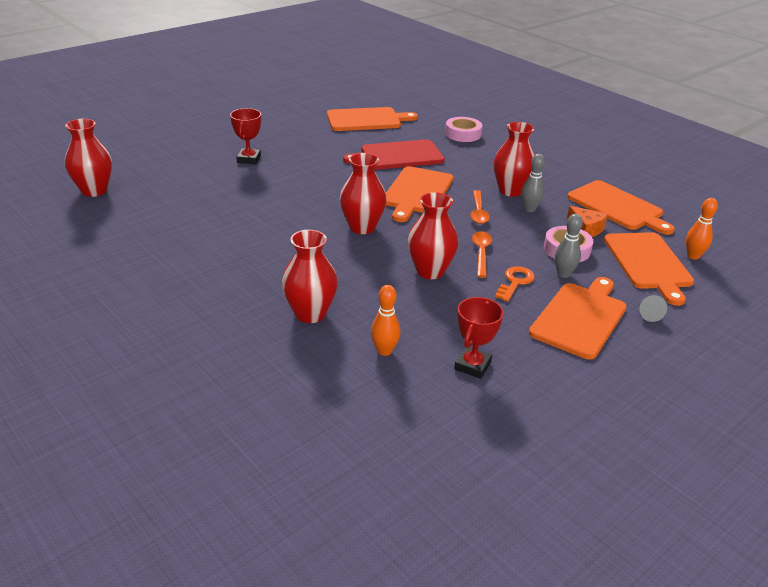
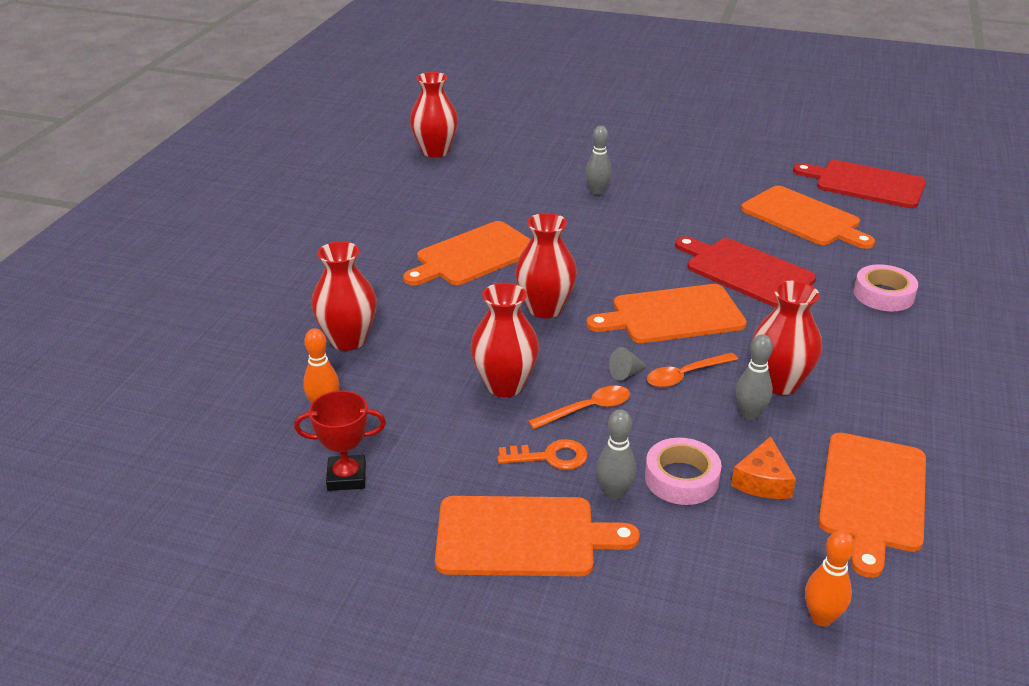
camera: 60 degrees right, 0 degrees up
red trophy [230,108,261,164] -> grey bowling pin [586,126,612,195]
orange cutting board [604,232,694,306] -> orange cutting board moved to [403,221,531,286]
grey cone [639,295,667,322] -> grey cone moved to [609,347,648,381]
none -> red cutting board [793,160,926,208]

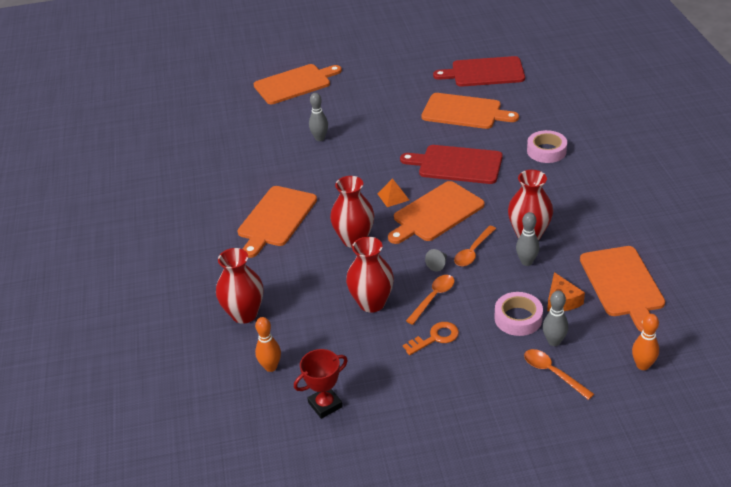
camera: 25 degrees left, 5 degrees up
red vase [410,72,458,158] -> none
orange cutting board [435,496,640,576] -> orange cutting board moved to [254,64,342,104]
grey bowling pin [597,409,636,500] -> grey bowling pin moved to [543,291,568,346]
none -> orange pyramid [378,178,409,207]
none -> orange spoon [524,349,594,400]

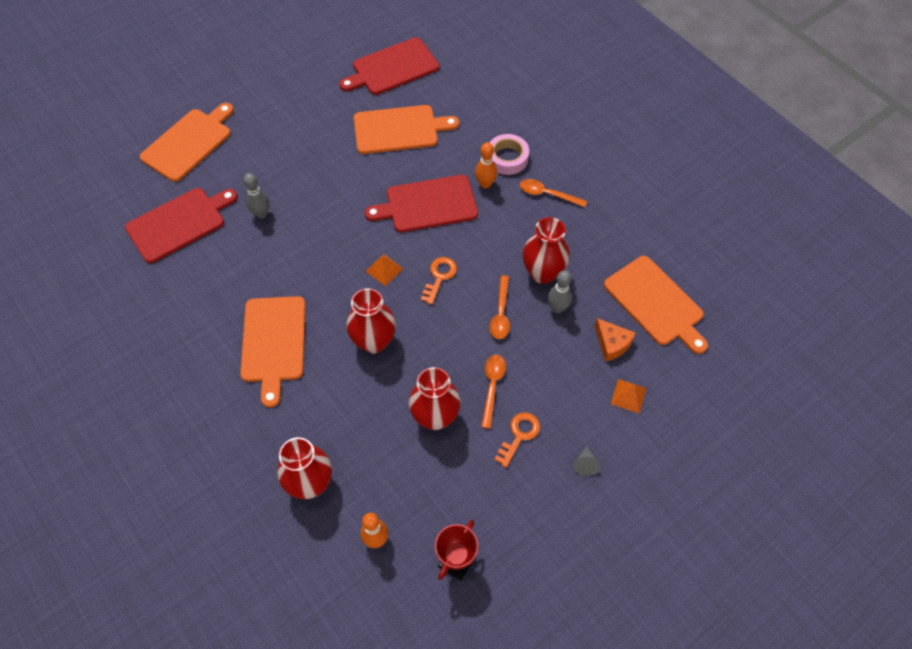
camera: 30 degrees left, 20 degrees up
orange cutting board [388,181,485,244] -> orange key [421,257,457,305]
grey cone [425,249,447,272] -> grey cone moved to [573,446,600,476]
pink tape [494,292,543,336] -> none
orange spoon [524,349,594,400] -> orange spoon moved to [519,179,587,207]
grey bowling pin [543,291,568,346] -> orange pyramid [611,379,647,414]
orange bowling pin [632,314,659,370] -> orange bowling pin moved to [475,142,497,189]
none -> red cutting board [125,188,238,263]

